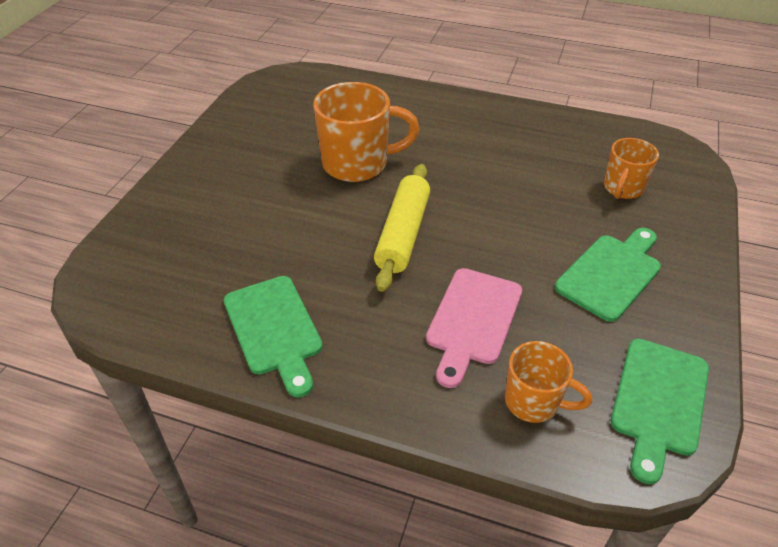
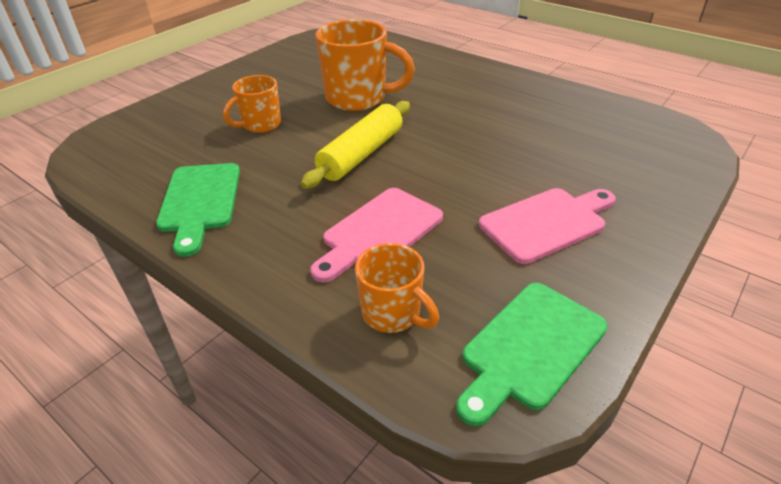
camera: 20 degrees right, 5 degrees down
green cutting board [555,228,661,322] -> pink cutting board [479,188,616,264]
orange mug [604,138,659,199] -> orange mug moved to [223,75,281,133]

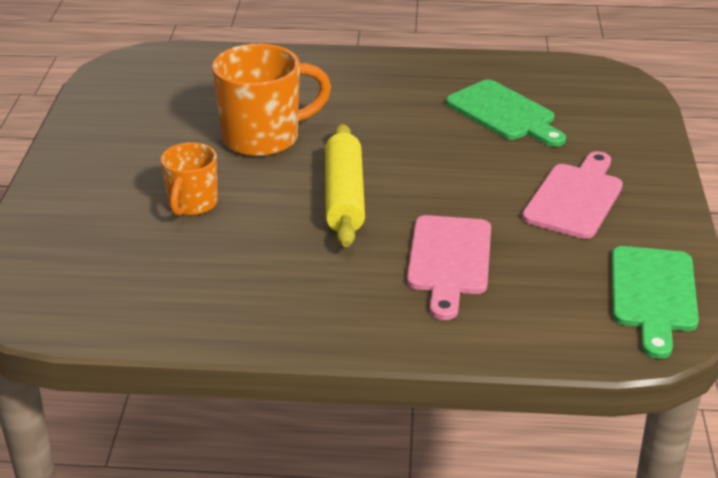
camera: 35 degrees left, 5 degrees down
green cutting board [156,163,240,257] -> green cutting board moved to [446,80,566,147]
orange mug [355,243,439,333] -> none

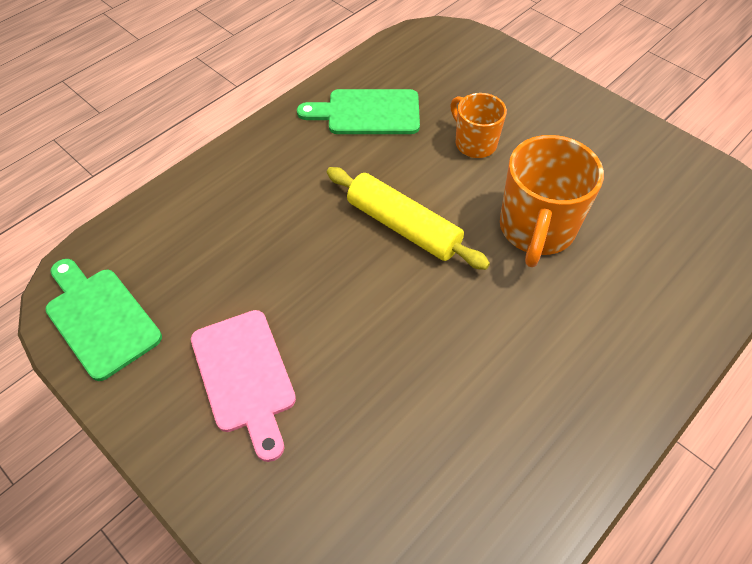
camera: 130 degrees right, 20 degrees up
pink cutting board [407,215,491,320] -> none
green cutting board [446,80,566,147] -> green cutting board moved to [297,89,420,134]

